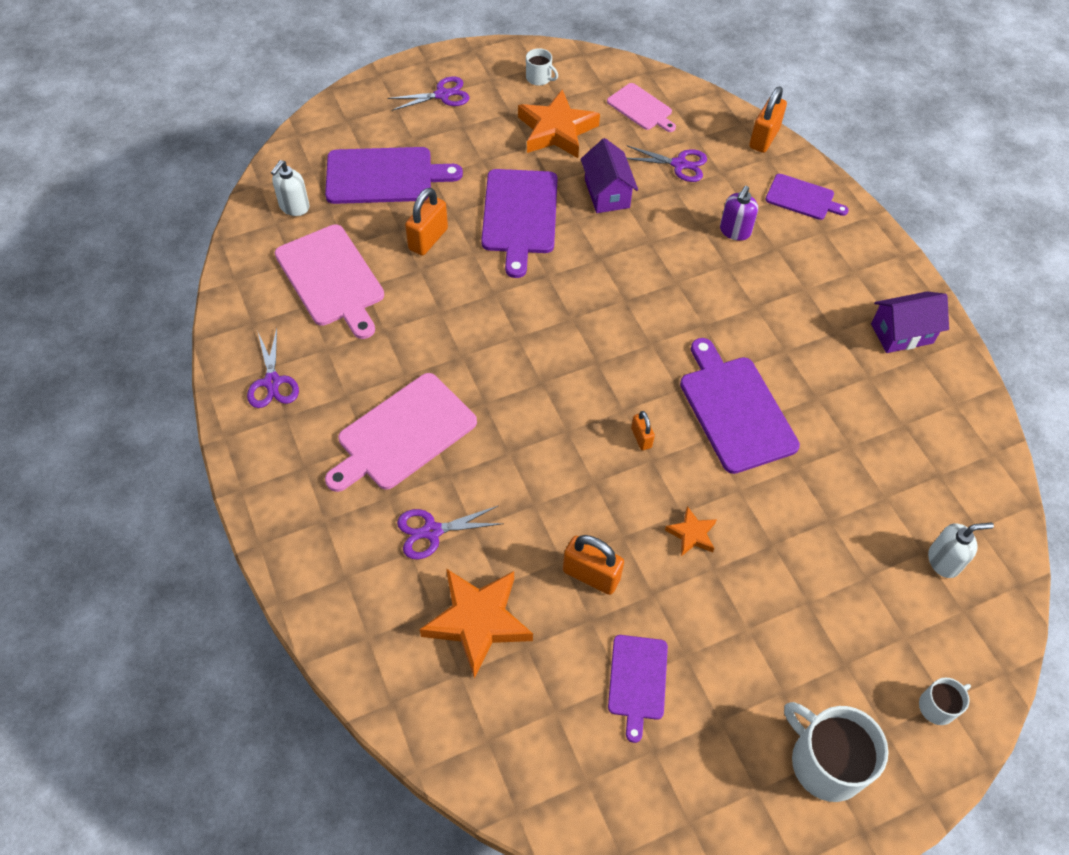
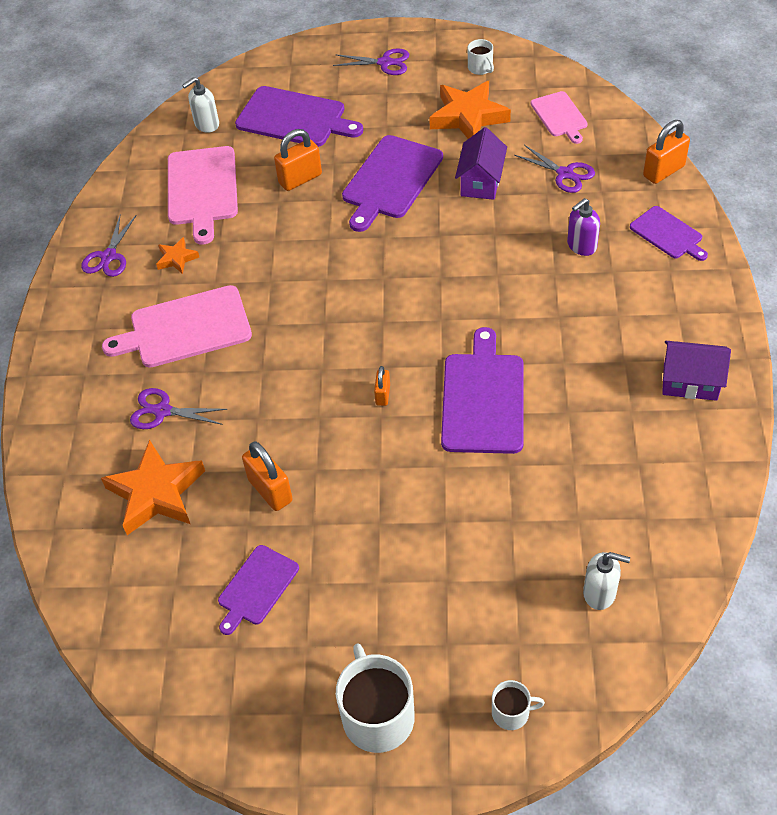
camera: 30 degrees right, 5 degrees down
orange star [665,506,717,556] -> orange star moved to [156,237,199,274]

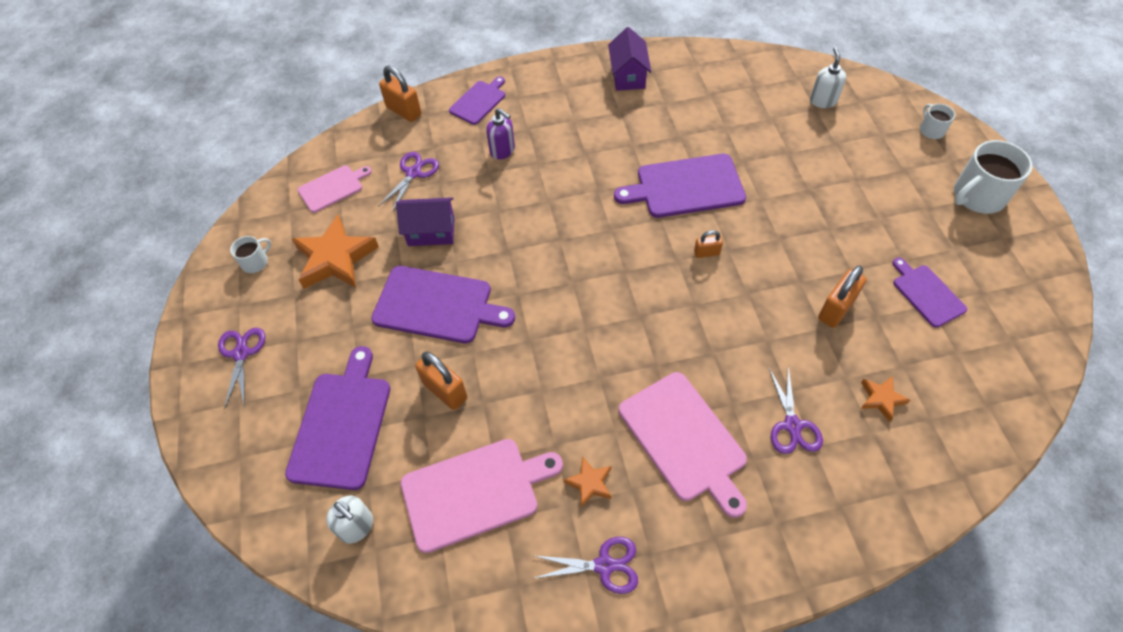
camera: 105 degrees left, 5 degrees up
orange star [101,440,205,535] -> orange star [861,376,910,422], size x0.49
purple cutting board [218,545,299,635] -> purple cutting board turned 135 degrees counterclockwise [893,258,967,328]

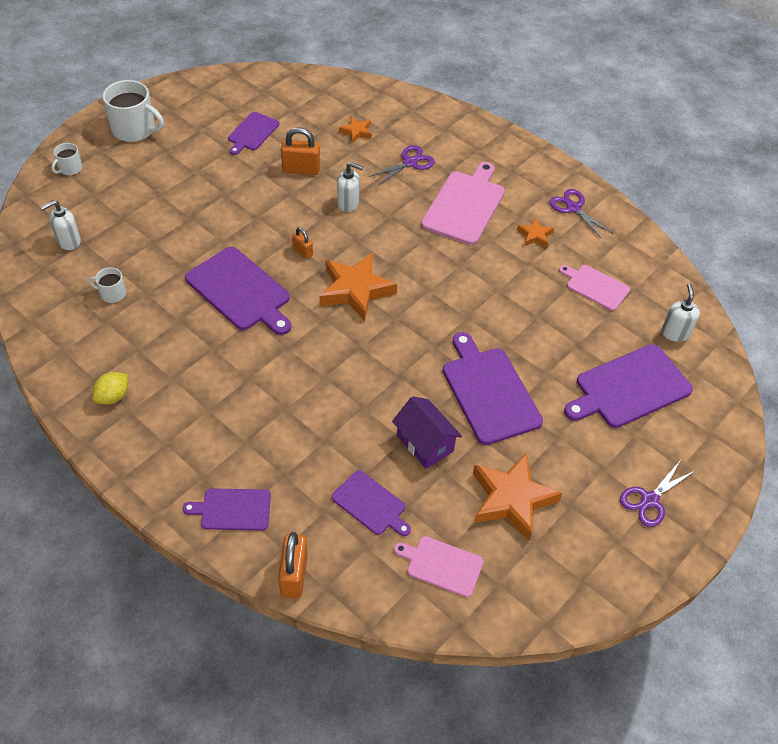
camera: 130 degrees left, 5 degrees down
white mug [230,236,271,273] -> white mug moved to [89,267,126,303]
purple scissors [378,152,439,212] -> purple cutting board [332,470,411,536]
pink cutting board [401,439,563,553] -> pink cutting board [559,265,630,311], size x0.59
orange padlock [415,352,467,410] -> none
purple soap dispenser [486,108,515,160] -> none
purple house [608,27,651,91] -> yellow lemon [92,372,128,405]
none -> orange star [319,253,397,321]
none -> white soap dispenser [337,162,363,212]

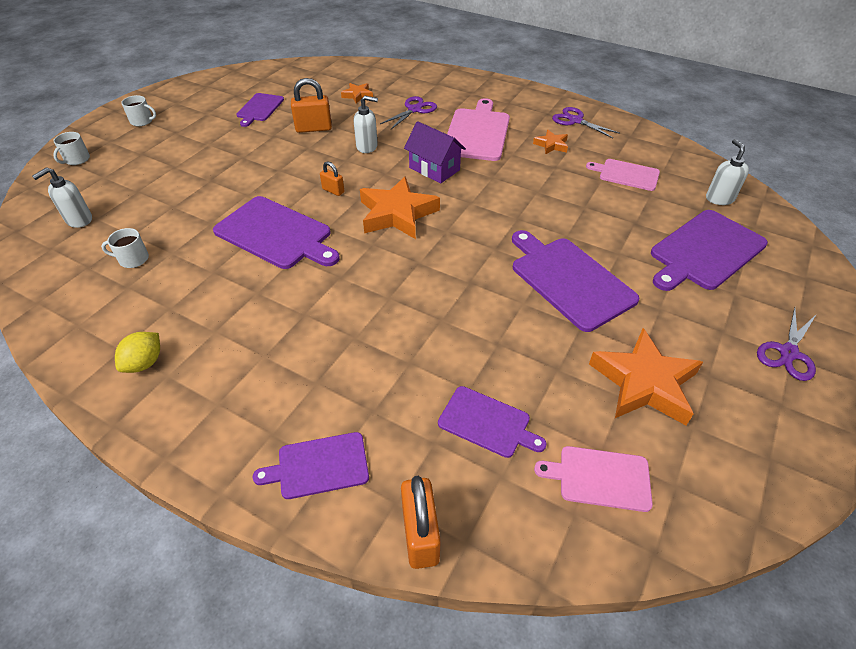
camera: 10 degrees left, 5 degrees down
white mug [103,80,164,142] -> white mug [121,95,156,126], size x0.51
purple house [392,396,462,469] -> purple house moved to [404,121,466,183]

